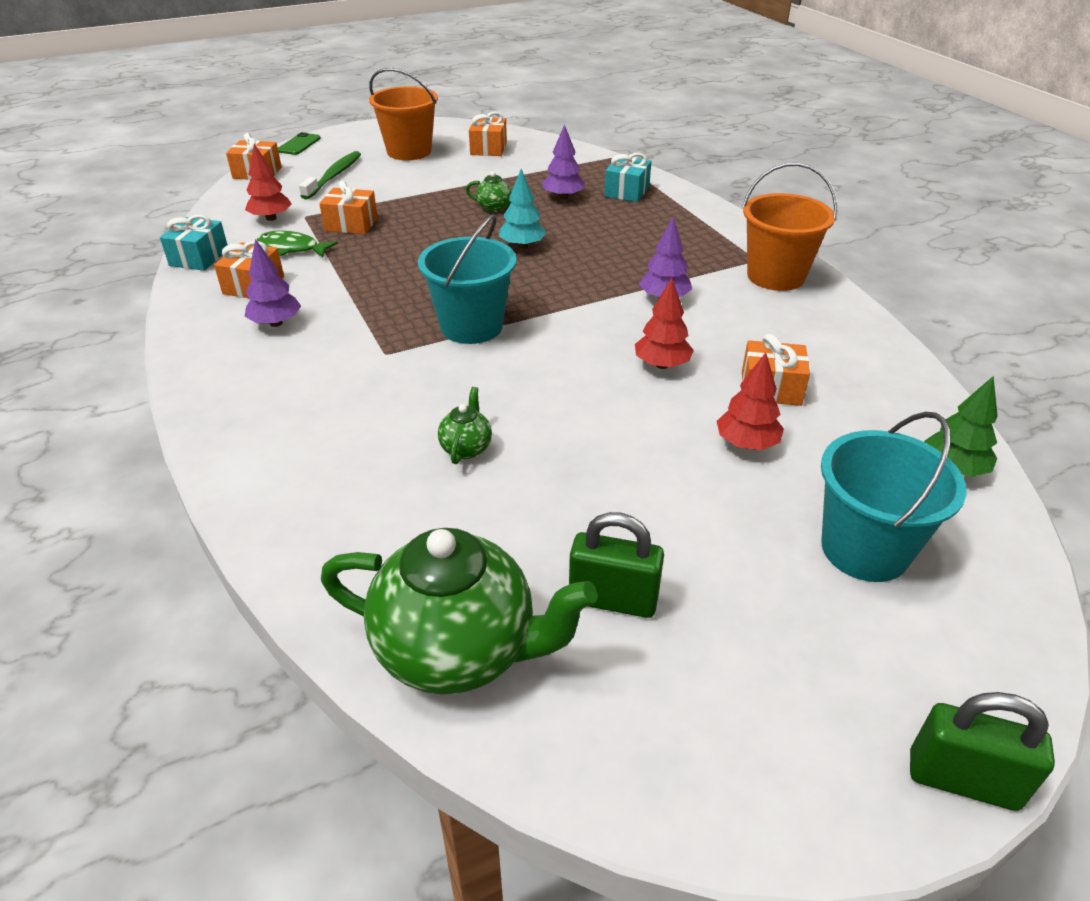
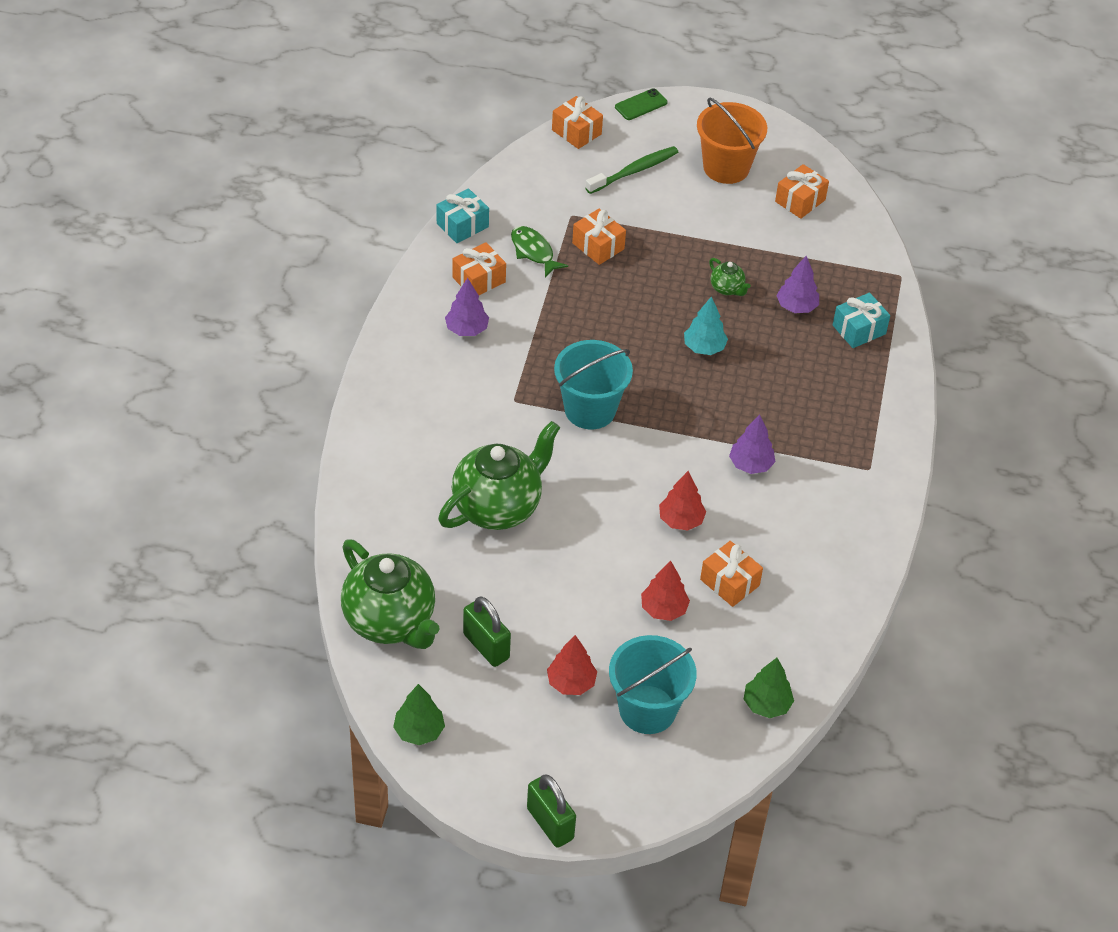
camera: 35 degrees right, 10 degrees up
red tree [245,144,292,221] -> red tree moved to [547,635,597,695]
green teapot [438,387,492,464] -> green teapot [438,421,560,530], size x2.34
orange bucket [742,162,838,291] -> none
none -> green tree [393,684,445,745]

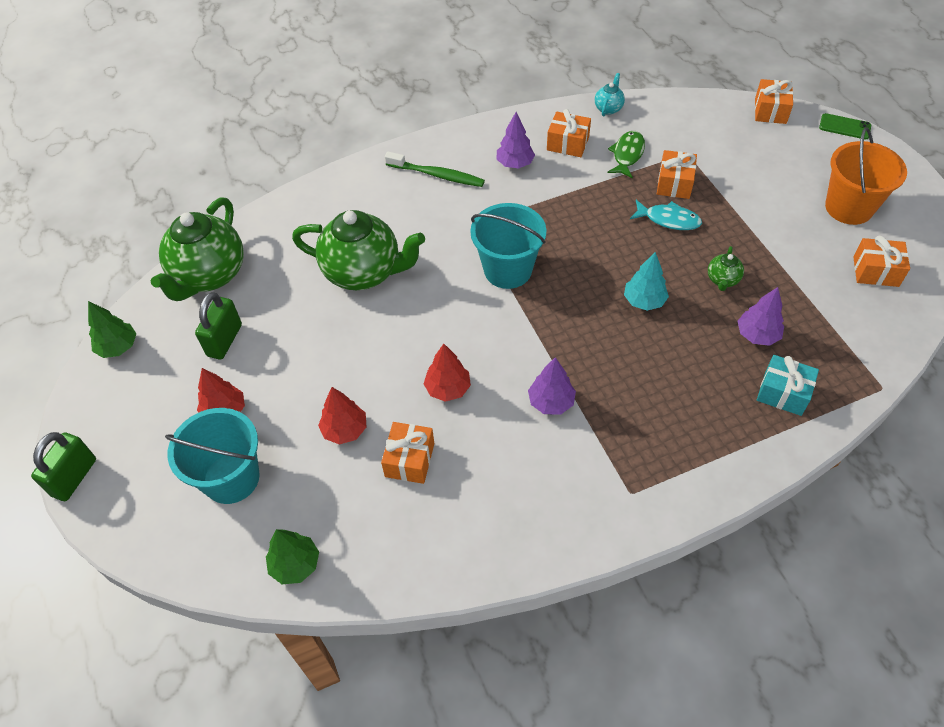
camera: 60 degrees right, 5 degrees up
turquoise gift [437,188,489,243] -> turquoise teapot [595,73,625,116]
green toothbrush [585,146,678,194] -> green toothbrush moved to [385,152,485,187]
none -> turquoise fish [630,200,702,230]

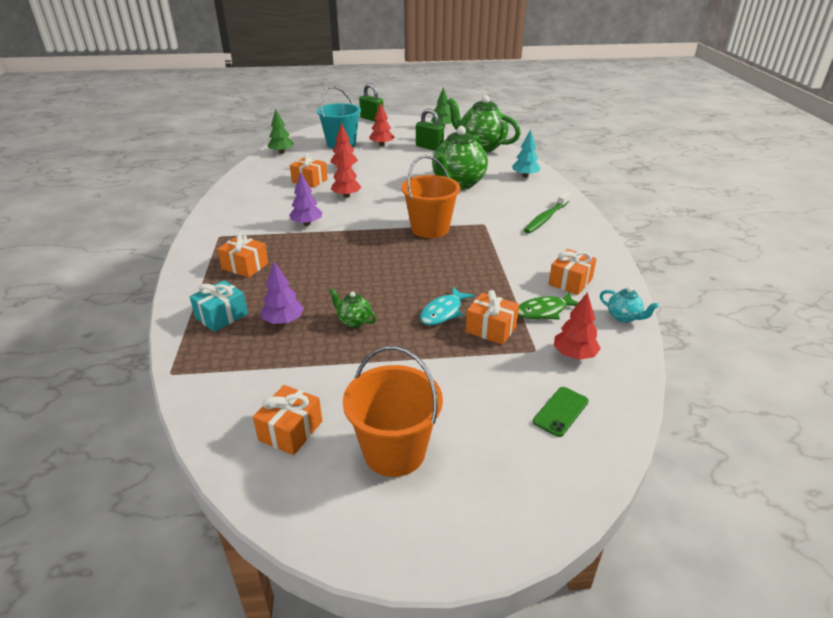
camera: 105 degrees right, 20 degrees down
turquoise bucket [470,203,546,289] -> orange bucket [401,155,460,238]
purple tree [497,112,535,168] -> none
green fish [607,131,645,179] -> green fish turned 120 degrees clockwise [518,292,579,320]
turquoise tree [624,252,669,311] -> turquoise tree moved to [512,129,541,178]
orange gift [755,79,793,124] -> orange gift moved to [217,232,268,278]
green phone [819,113,871,139] -> green phone moved to [533,387,589,437]
none -> red tree [554,292,601,360]

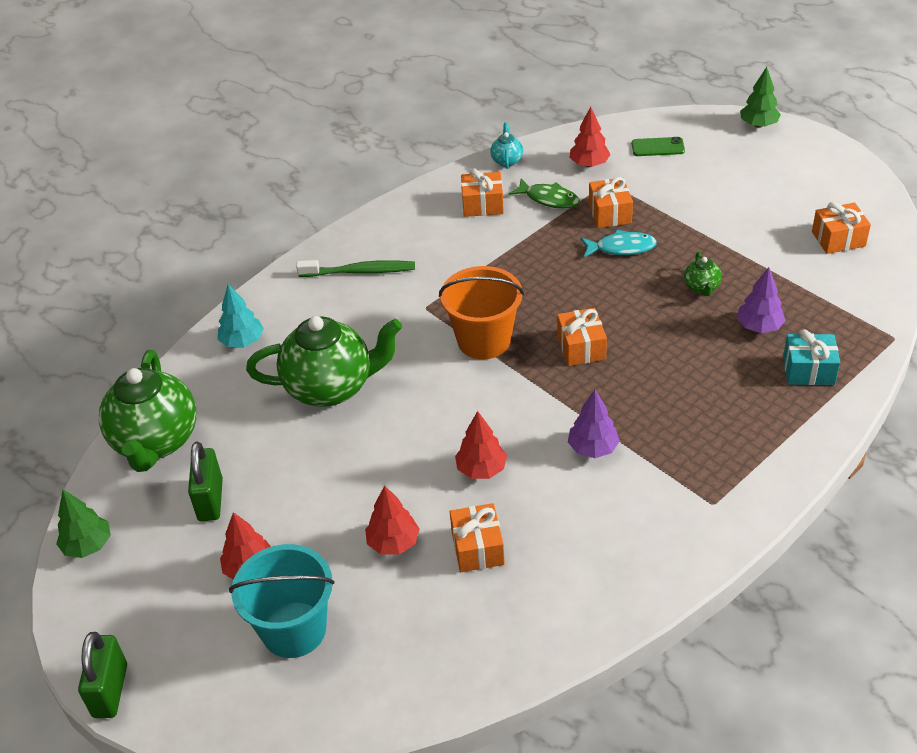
camera: 125 degrees left, 10 degrees up
orange gift [217,232,268,278] -> orange gift moved to [557,308,607,366]
green tree [267,109,294,154] -> green tree moved to [740,67,781,128]
orange bucket [343,346,443,477] -> none

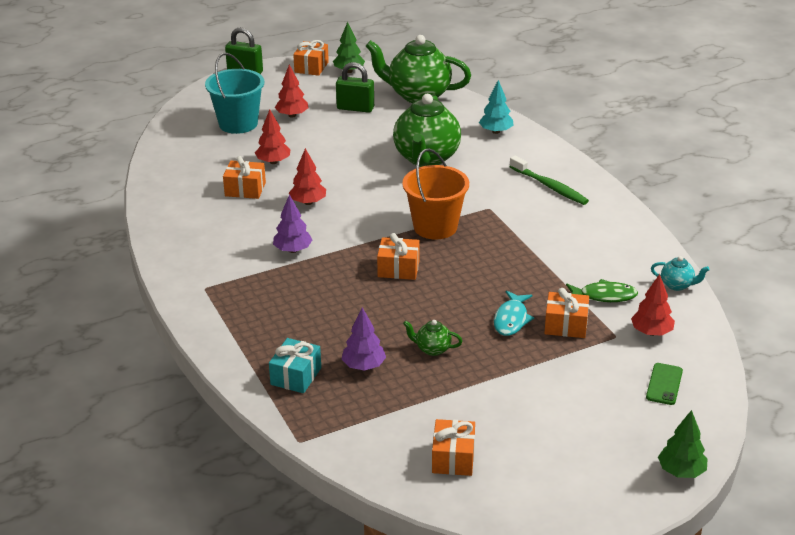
camera: 105 degrees right, 10 degrees down
green toothbrush [296,260,415,277] -> green toothbrush turned 60 degrees counterclockwise [510,156,589,205]
orange gift [461,168,504,217] -> orange gift moved to [293,40,329,76]
green fish [509,178,580,209] -> green fish turned 135 degrees counterclockwise [566,279,638,302]

